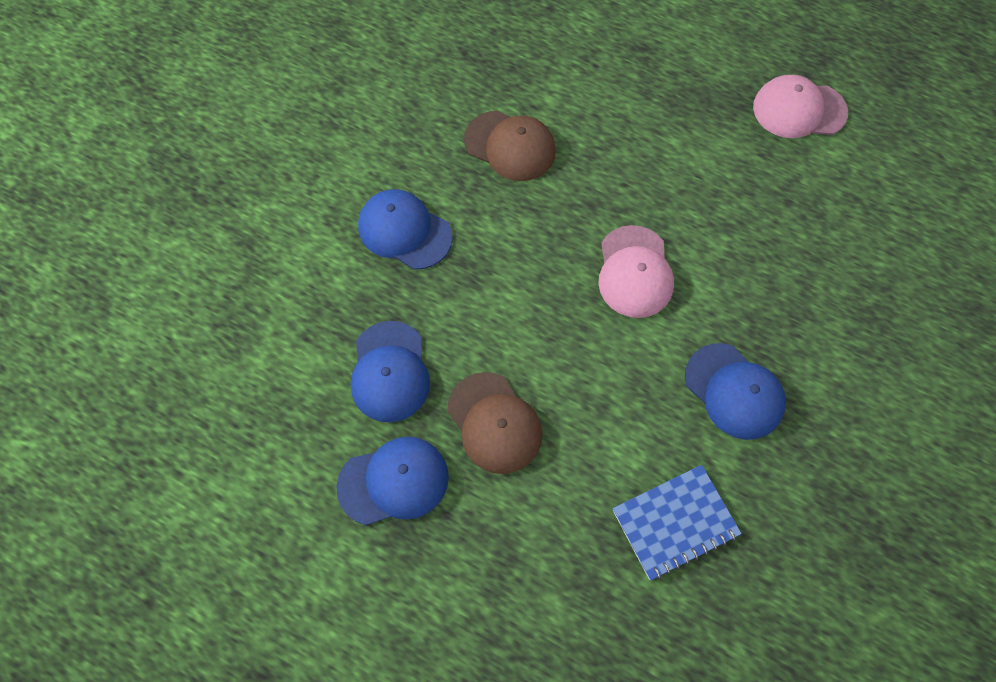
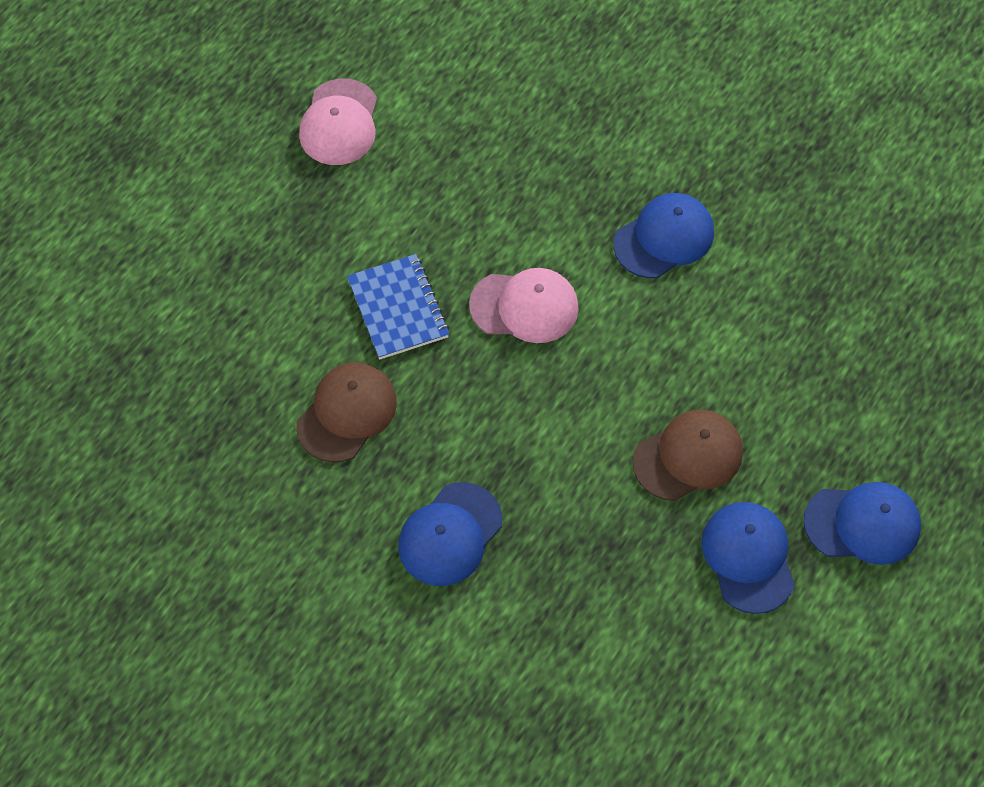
camera: 85 degrees left, 5 degrees down
blue cap [351,321,430,422] -> blue cap moved to [804,482,921,565]
blue notebook [613,465,742,580] -> blue notebook moved to [347,254,449,360]

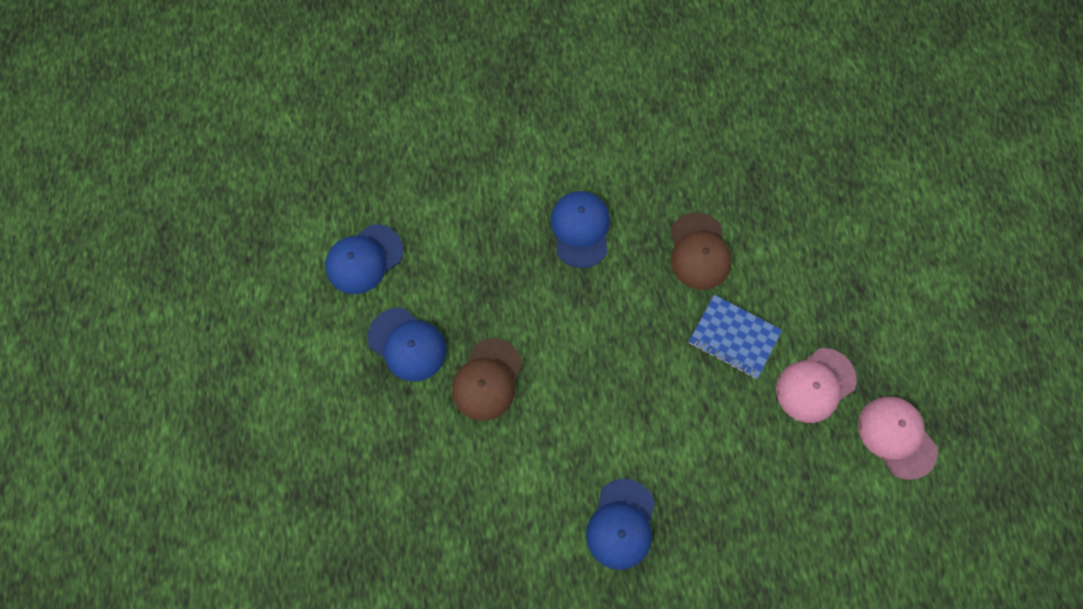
camera: 140 degrees right, 10 degrees up
pink cap [469,268,579,343] -> pink cap moved to [776,348,857,423]
blue cap [804,482,921,565] -> blue cap moved to [325,224,403,294]

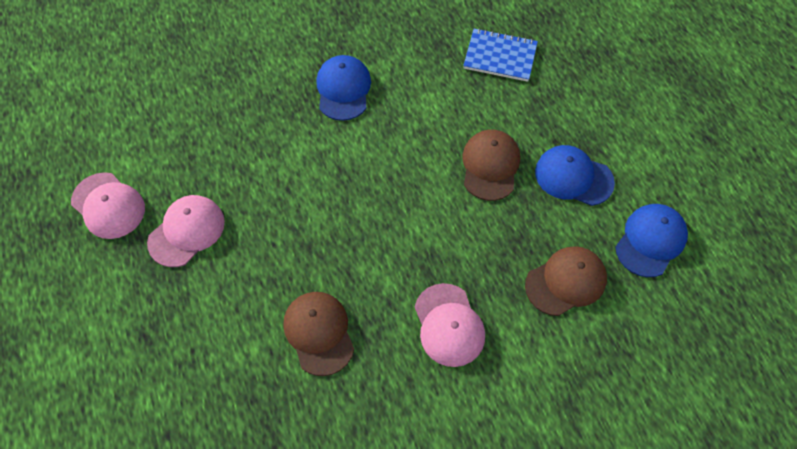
camera: 165 degrees right, 10 degrees down
blue cap [550,191,610,268] -> pink cap [415,283,485,367]
blue notebook [689,295,782,379] -> blue notebook moved to [463,28,538,82]
none -> brown cap [525,246,607,316]

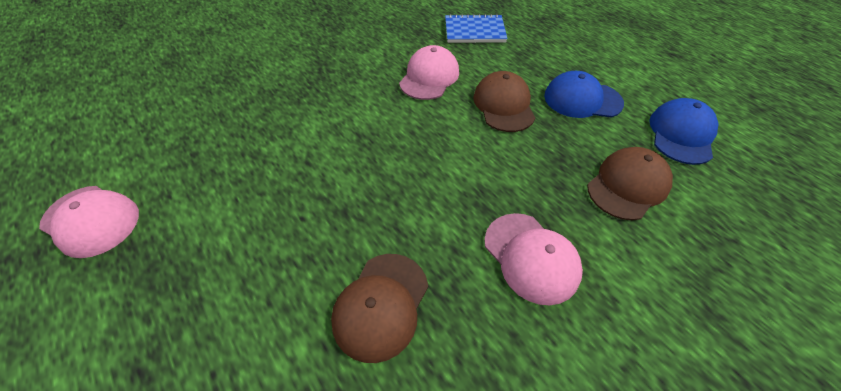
camera: 15 degrees left, 10 degrees down
pink cap [147,195,225,267] -> pink cap moved to [399,45,459,100]
brown cap [283,292,354,376] -> brown cap turned 120 degrees counterclockwise [331,254,428,363]
blue cap [316,55,371,121] -> none

